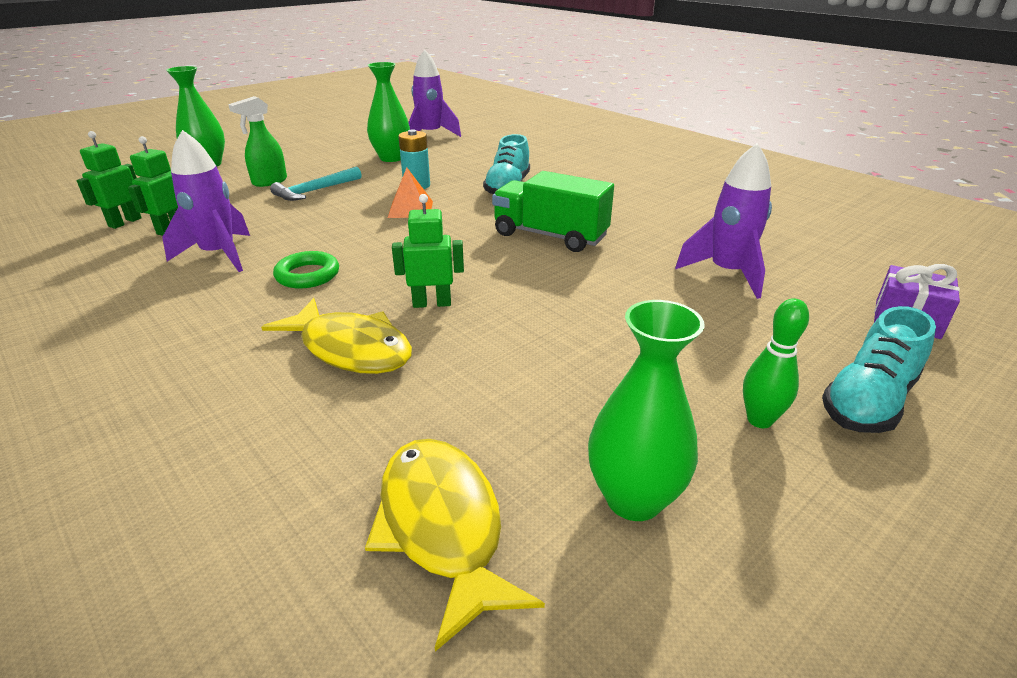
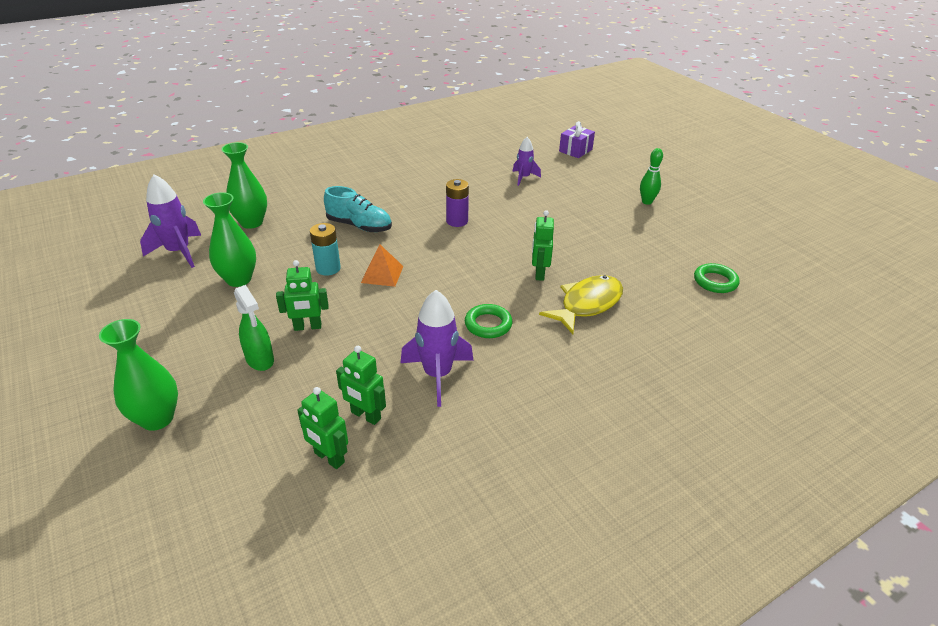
camera: 80 degrees left, 5 degrees up
turquoise hammer [270,167,361,201] -> green robot [276,260,329,331]
yellow fish [365,439,545,652] -> green ring [694,263,740,293]
green truck [492,171,614,252] -> purple battery [446,179,469,227]
green vase [588,300,705,521] -> green vase moved to [221,142,267,229]
purple rocket [675,143,772,299] -> purple rocket [513,137,541,186], size x0.61
turquoise shoe [822,306,936,433] -> none

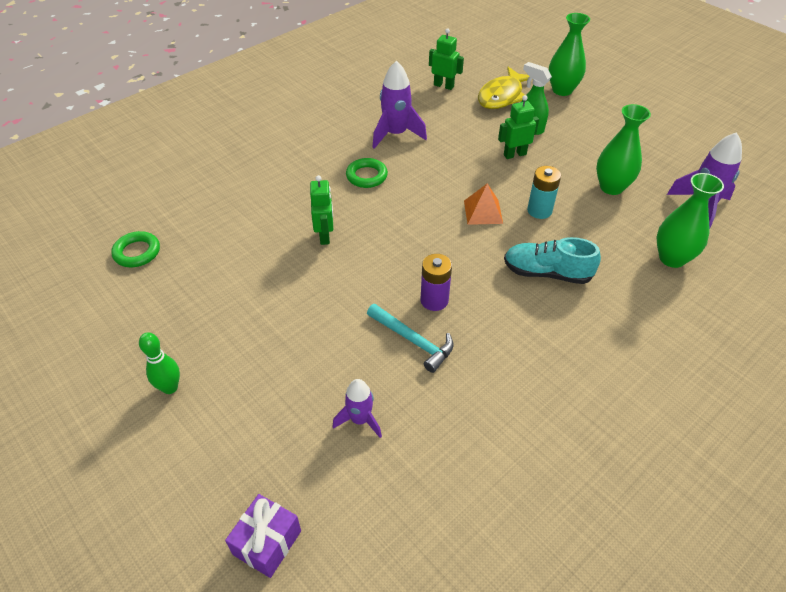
camera: 170 degrees right, 10 degrees up
green robot [336,346,386,425] -> none
yellow fish [539,275,623,334] -> yellow fish moved to [478,67,529,109]
none -> turquoise hammer [367,304,454,373]

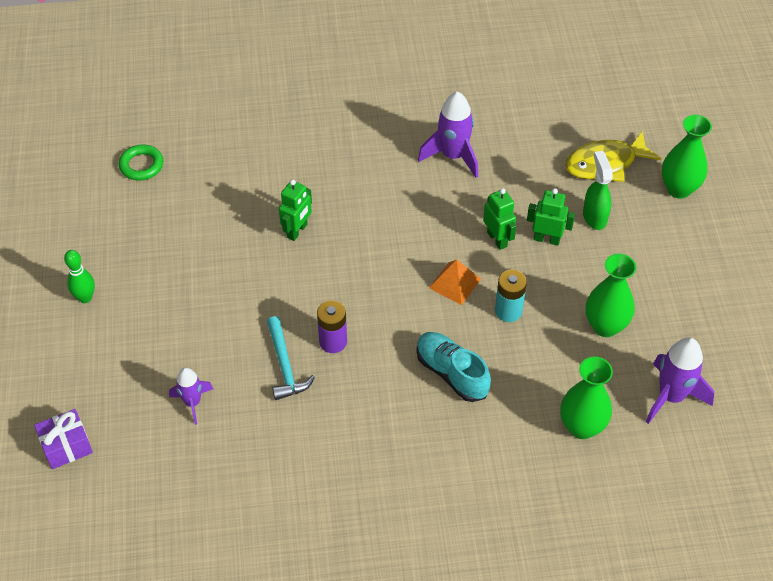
camera: 35 degrees right, 5 degrees up
green ring [346,158,388,188] -> none
green robot [429,29,464,90] -> green robot moved to [483,188,516,250]

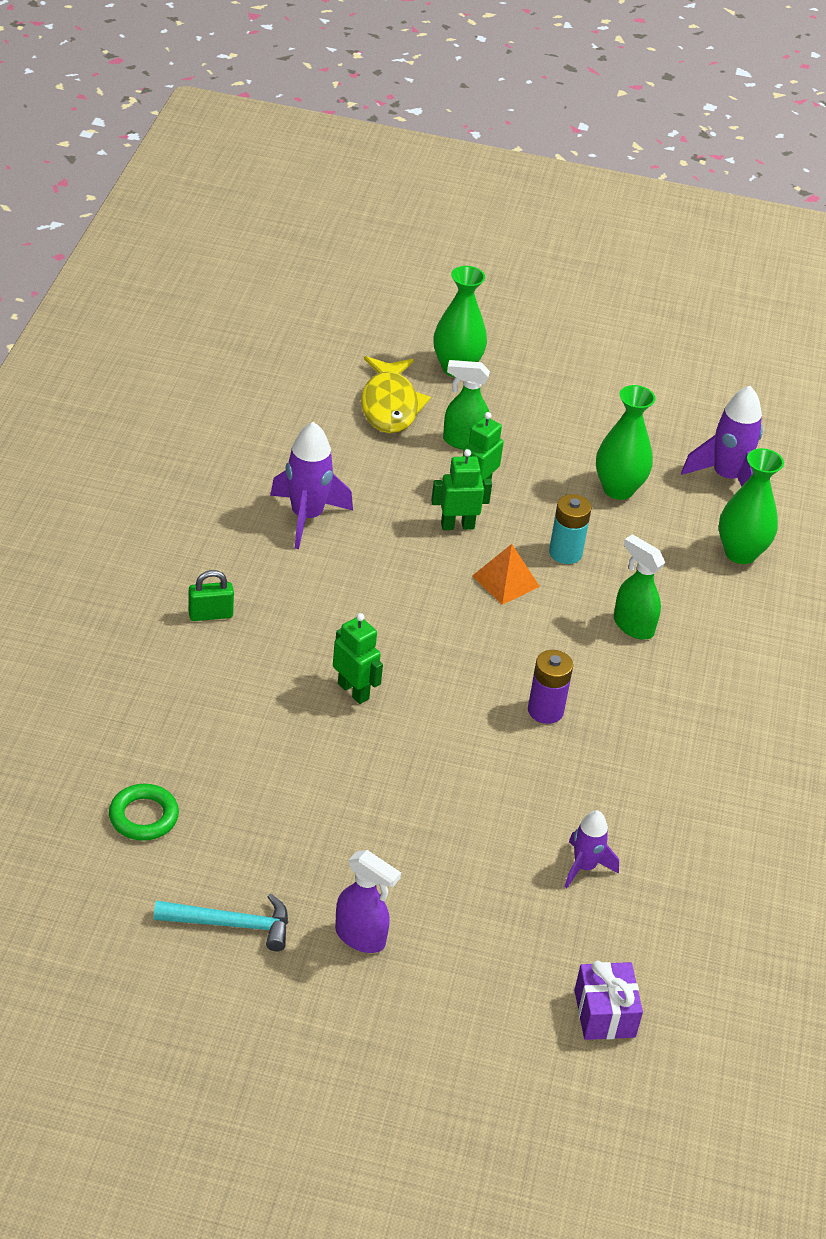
camera: 75 degrees left, 10 degrees down
green bowling pin [64,250,95,303] -> purple spray bottle [335,850,401,953]
turquoise hammer [267,316,315,400] -> turquoise hammer moved to [154,894,288,951]
turquoise shoe [416,332,491,402] -> green spray bottle [614,534,665,640]
none -> green padlock [188,570,234,621]

